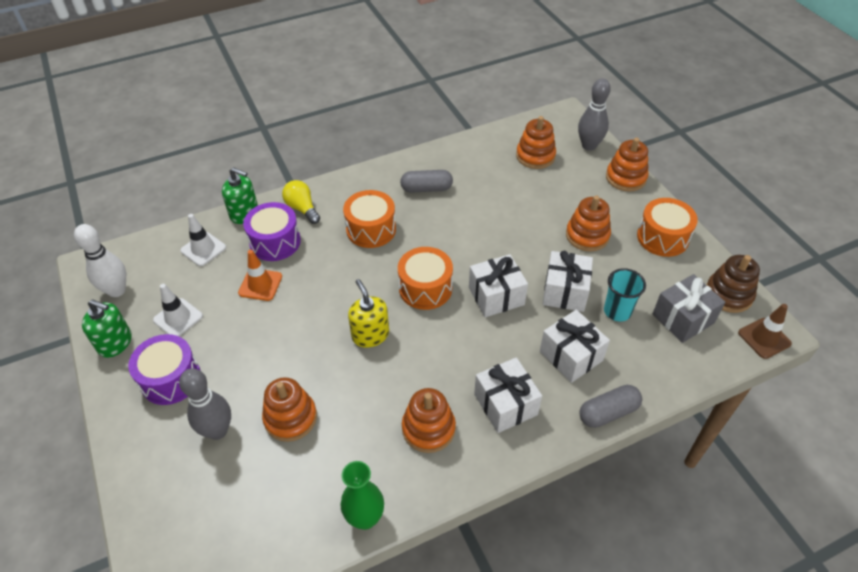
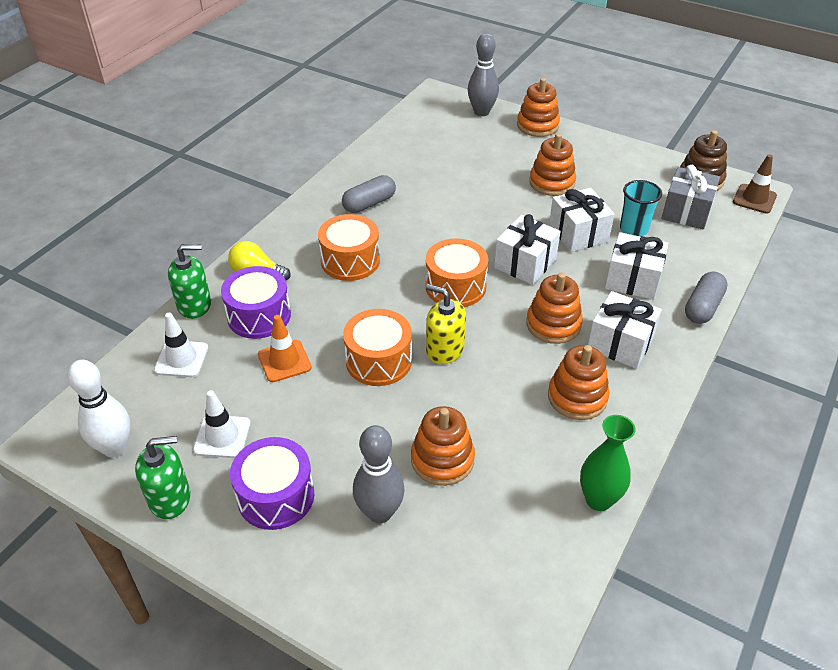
camera: 35 degrees left, 5 degrees down
orange stacking toy [516,116,556,169] -> orange stacking toy moved to [526,273,583,344]
orange drum [637,198,698,257] -> orange drum moved to [343,309,412,386]

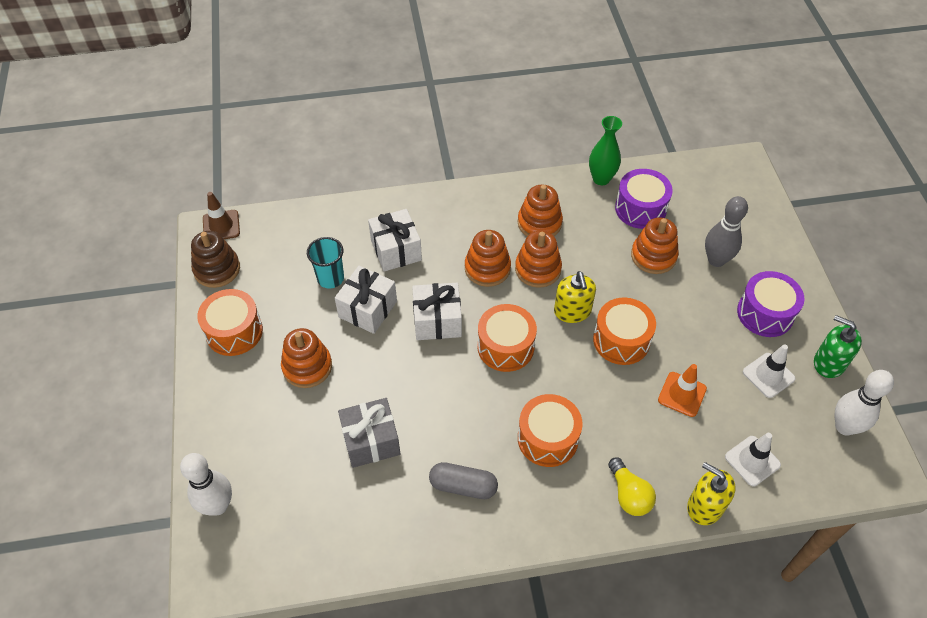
camera: 130 degrees left, 10 degrees up
green soap dispenser [168,244,211,319] -> yellow soap dispenser [687,462,736,525]
purple drum [221,266,291,339] -> purple drum moved to [615,169,673,229]
grey bowling pin [468,33,499,116] -> white bowling pin [180,453,232,515]
orange stacking toy [517,78,560,137] -> orange stacking toy moved to [515,231,562,288]
white gift [588,291,662,369] -> none
grey gift [661,165,720,229] -> grey gift moved to [338,398,400,468]
grey capsule [685,272,728,324] -> none
none -> orange drum [197,289,263,356]

